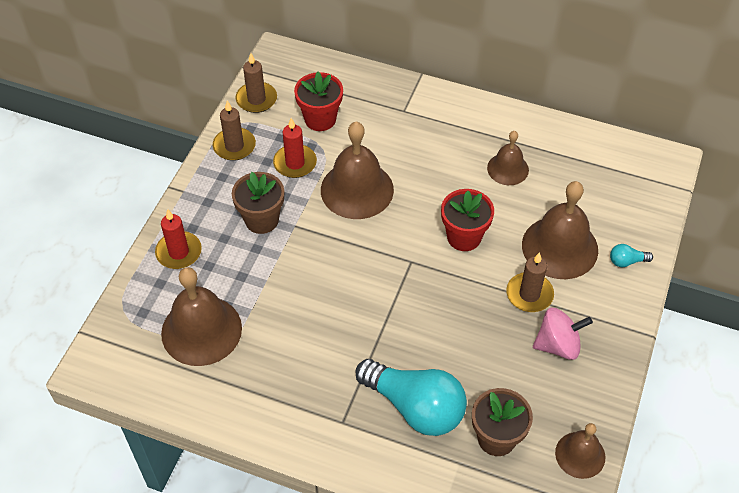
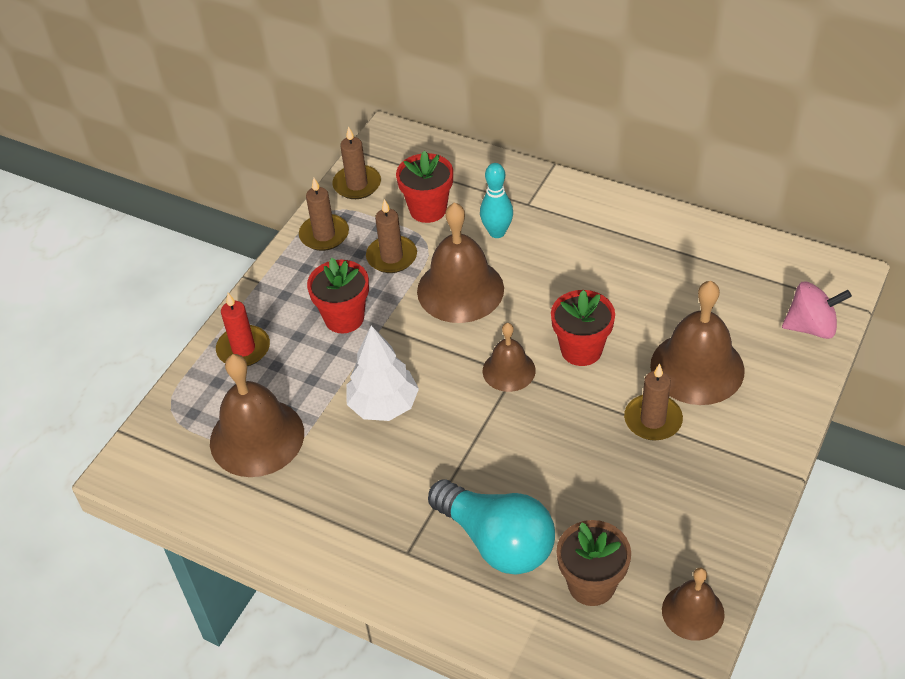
camera: 10 degrees right, 5 degrees down
brown flower pot [232,172,284,234] -> red flower pot [307,258,369,334]
red candle [273,118,317,178] -> brown candle [366,199,417,273]
brown bell [487,131,529,185] -> brown bell moved to [483,323,536,392]
pink spinning top [533,308,593,360] -> pink spinning top moved to [782,282,852,339]
turquoise light bulb [610,244,653,267] -> none
none -> white tree [347,325,419,421]
none -> turquoise bowling pin [480,163,513,238]

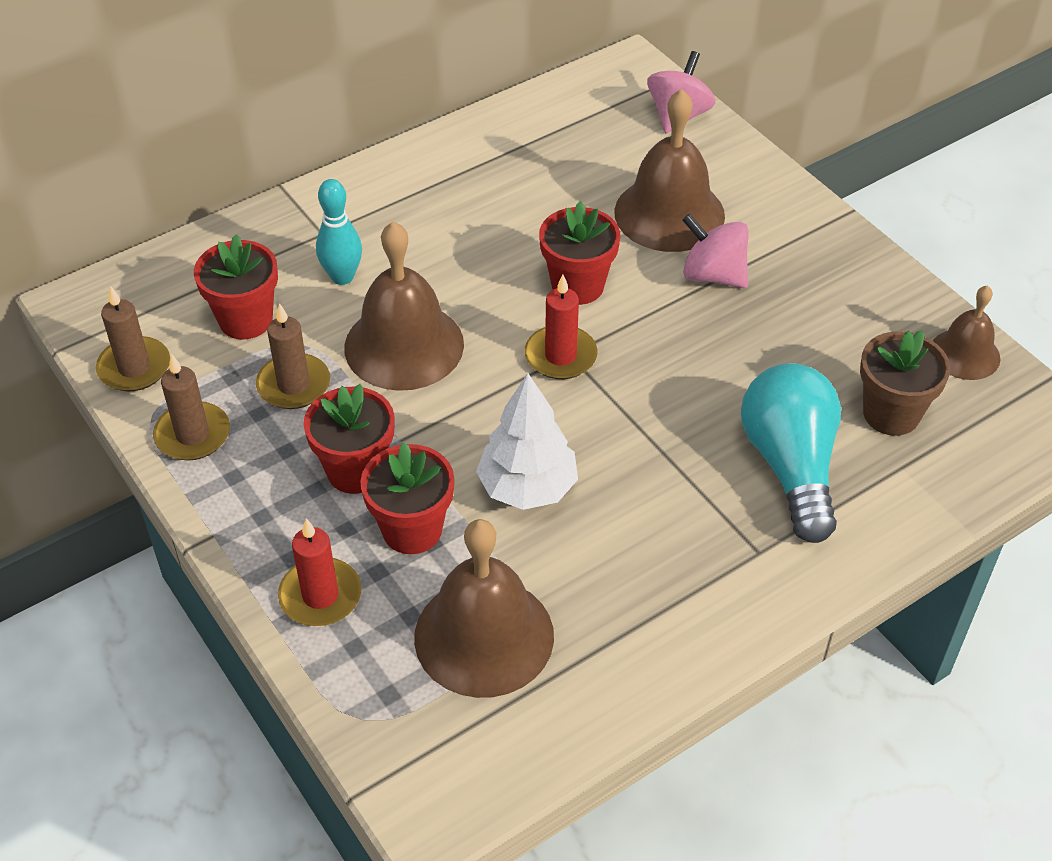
camera: 65 degrees left, 0 degrees up
turquoise light bulb [428,479,555,575] -> turquoise light bulb turned 75 degrees counterclockwise [741,363,841,543]
brown bell [483,323,536,392] -> red candle [525,275,597,379]
brown candle [624,364,683,441] -> pink spinning top [682,214,749,288]
none -> red flower pot [361,443,454,554]

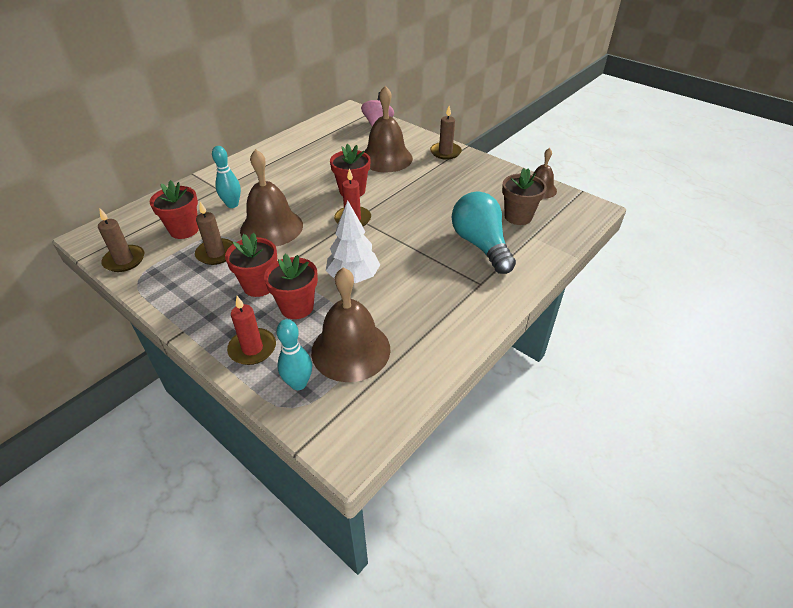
camera: 15 degrees left, 5 degrees down
brown candle [153,354,230,461] -> brown candle moved to [430,106,462,159]
pink spinning top [682,214,749,288] -> none
none -> turquoise bowling pin [276,319,312,390]

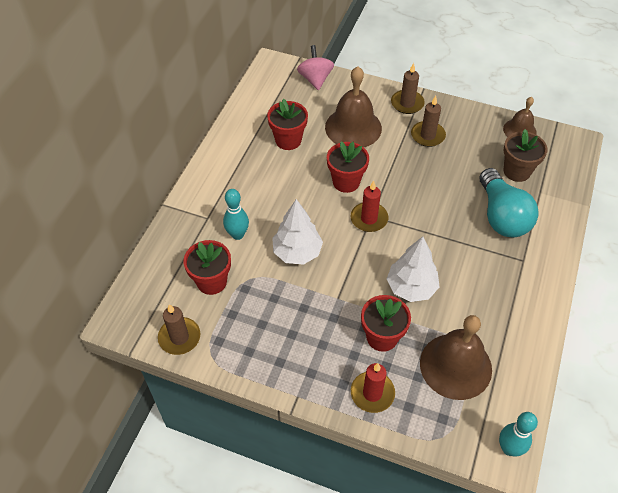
camera: 20 degrees left, 10 degrees up
brown candle [195,202,233,265] -> brown candle moved to [411,96,446,147]
red flower pot [225,233,277,297] -> red flower pot moved to [267,99,308,150]
brown bell [240,149,303,246] -> white tree [272,199,323,265]
turquoise bowling pin [276,319,312,390] -> turquoise bowling pin moved to [499,412,538,456]
turquoise light bulb [452,192,516,274] -> turquoise light bulb turned 150 degrees counterclockwise [480,168,539,238]

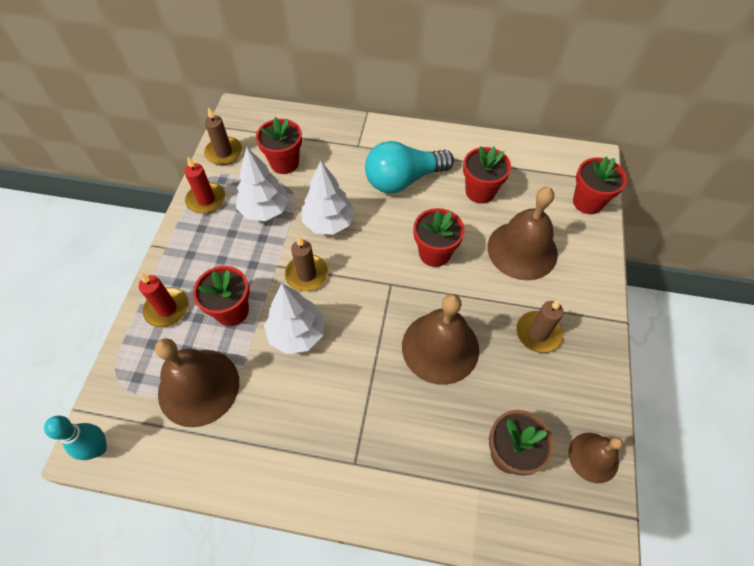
camera: 80 degrees right, 5 degrees up
turquoise bowling pin [223,189,249,240] -> none
pink spinning top [297,45,334,90] -> red flower pot [573,156,627,214]
red candle [351,181,388,232] -> red candle moved to [184,157,226,214]
brown candle [391,63,425,114] -> brown candle moved to [285,236,328,291]
turquoise light bulb [480,168,539,238] -> turquoise light bulb moved to [365,141,454,193]
none -> white tree [236,147,289,221]
none -> brown bell [402,294,479,385]

